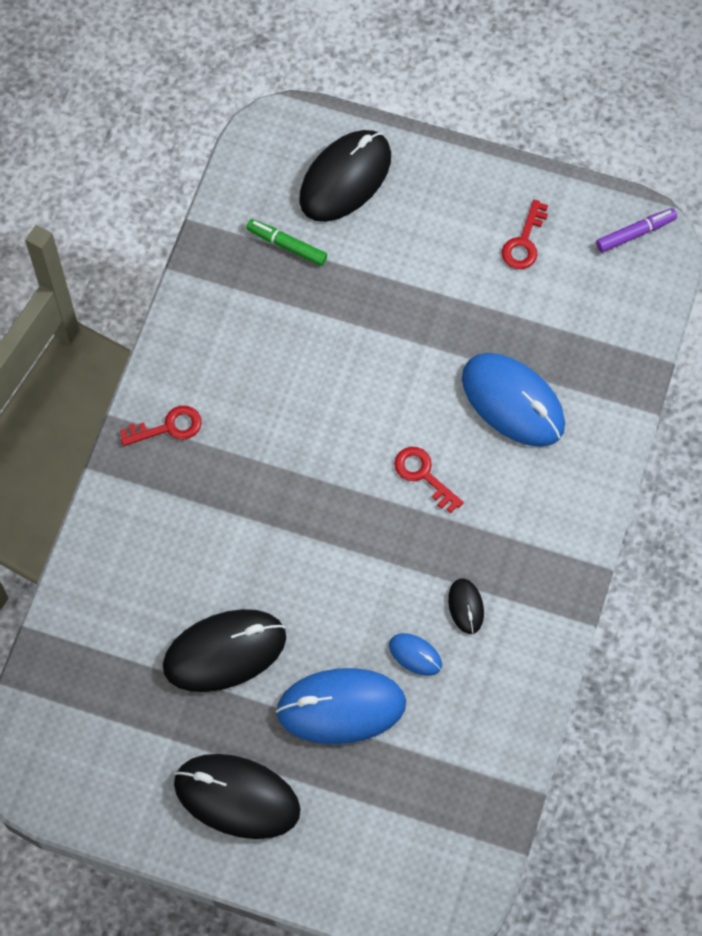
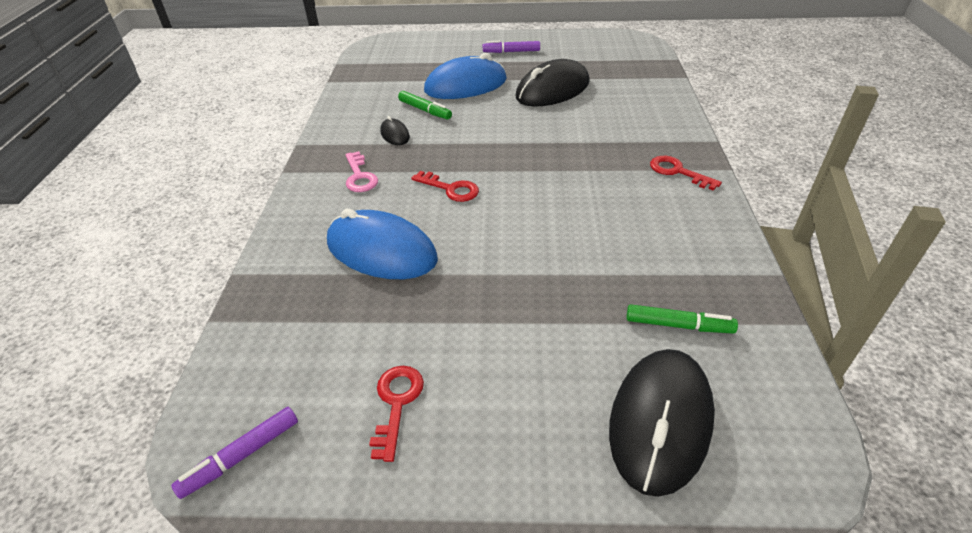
camera: 165 degrees right, 25 degrees down
red key [120,406,202,446] -> red key turned 75 degrees clockwise [650,156,722,191]
black mouse [174,754,301,839] -> purple marker [483,41,540,53]
blue mouse [389,633,442,676] -> green marker [398,91,452,120]
none -> pink key [345,151,378,192]

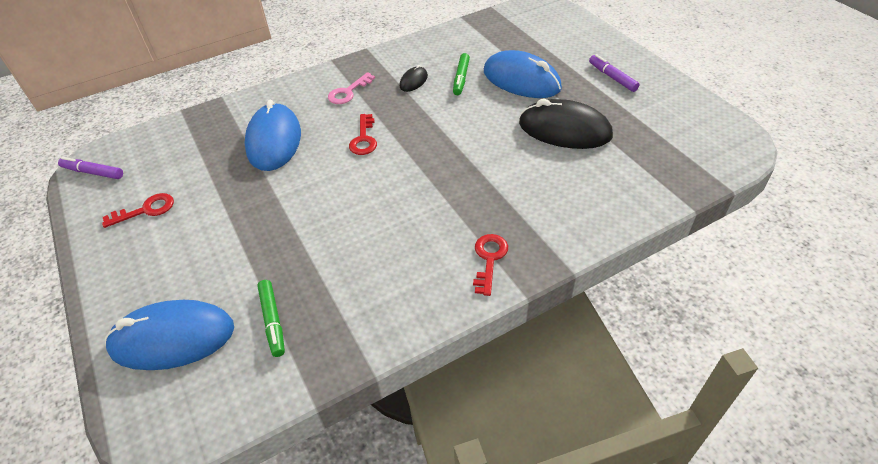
camera: 60 degrees right, 5 degrees up
black mouse [609,349,715,497] -> blue mouse [105,300,234,370]

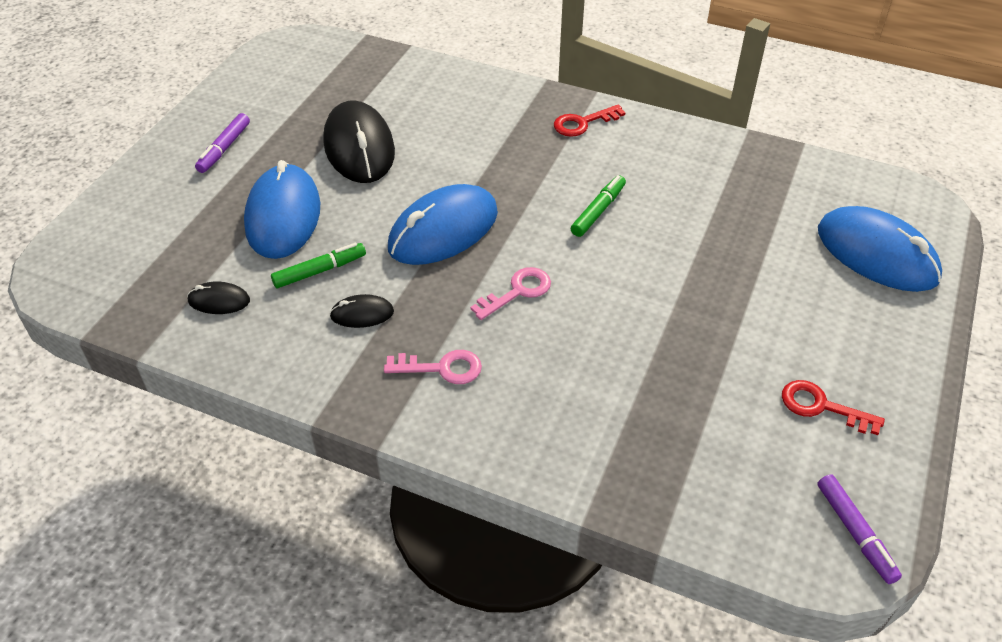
camera: 130 degrees left, 0 degrees up
blue mouse [245,100,301,171] -> blue mouse moved to [388,184,498,265]
green marker [257,280,285,357] -> green marker moved to [571,175,626,237]
red key [349,114,377,155] -> pink key [470,267,551,320]
none -> black mouse [187,282,250,314]

